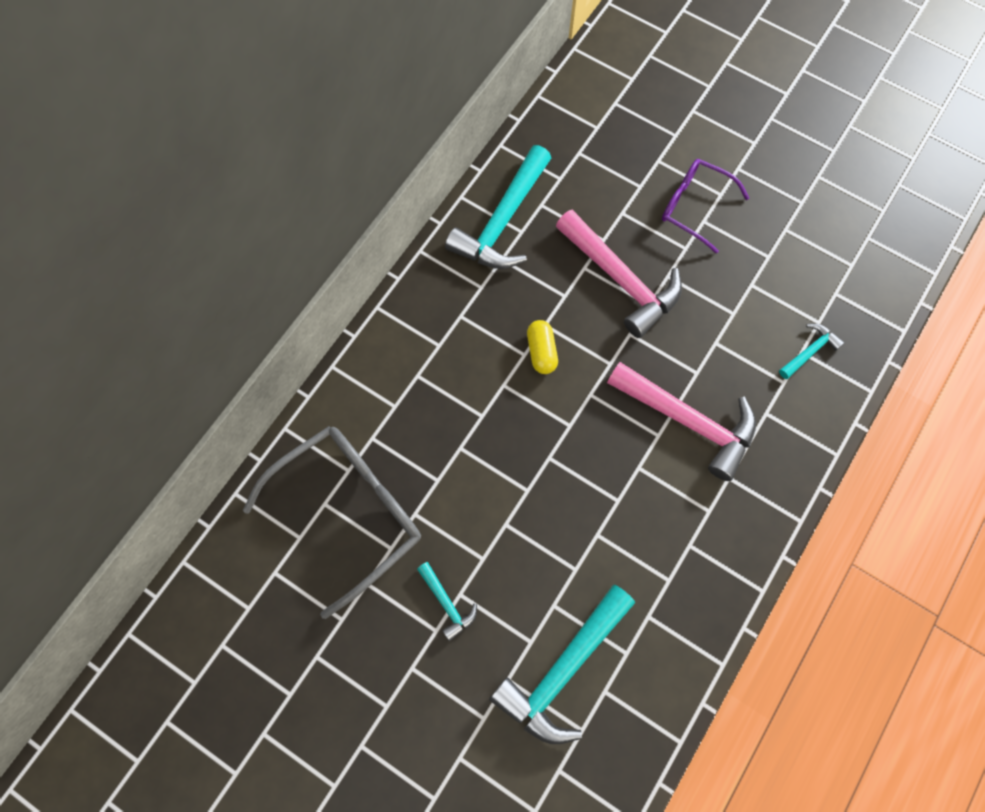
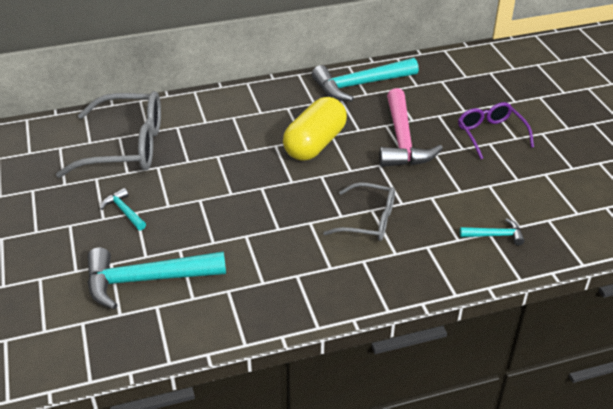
camera: 40 degrees right, 30 degrees down
turquoise hammer [417,562,477,641] -> turquoise hammer turned 135 degrees clockwise [101,188,146,230]
yellow capsule [527,320,558,374] -> yellow capsule [283,97,347,161], size x1.99
pink hammer [607,362,756,481] -> grey glasses [323,182,395,241]

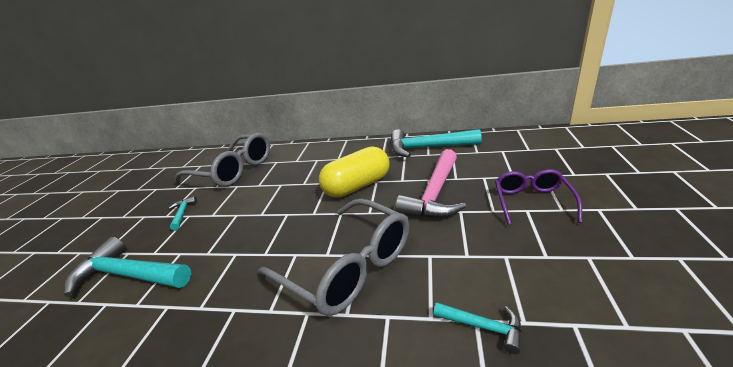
camera: 30 degrees right, 10 degrees down
grey glasses [323,182,395,241] -> grey glasses [258,199,409,316], size x1.68

